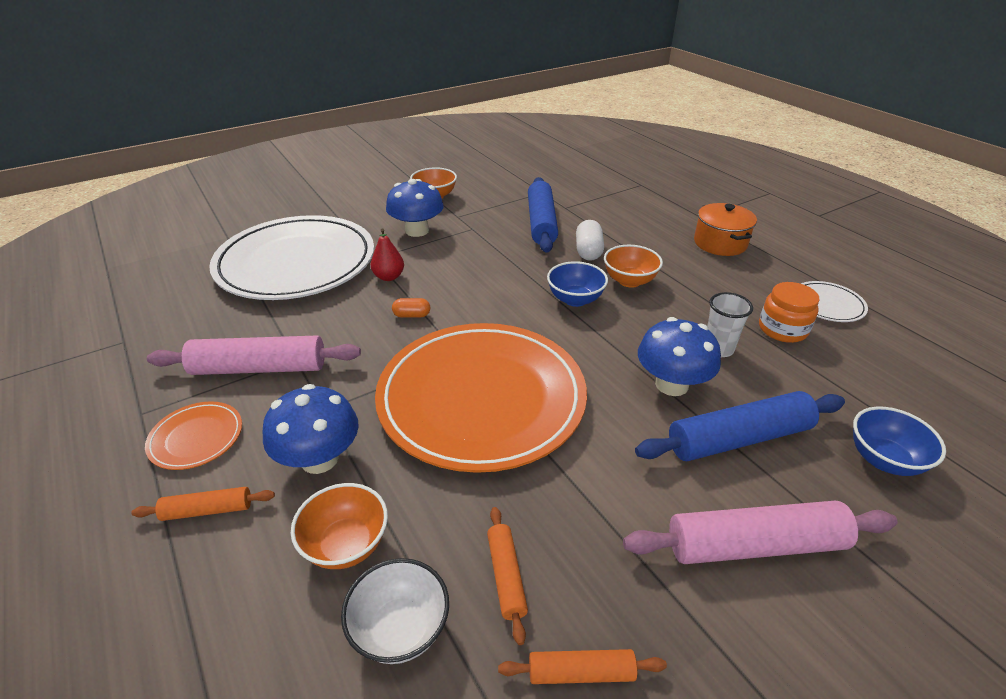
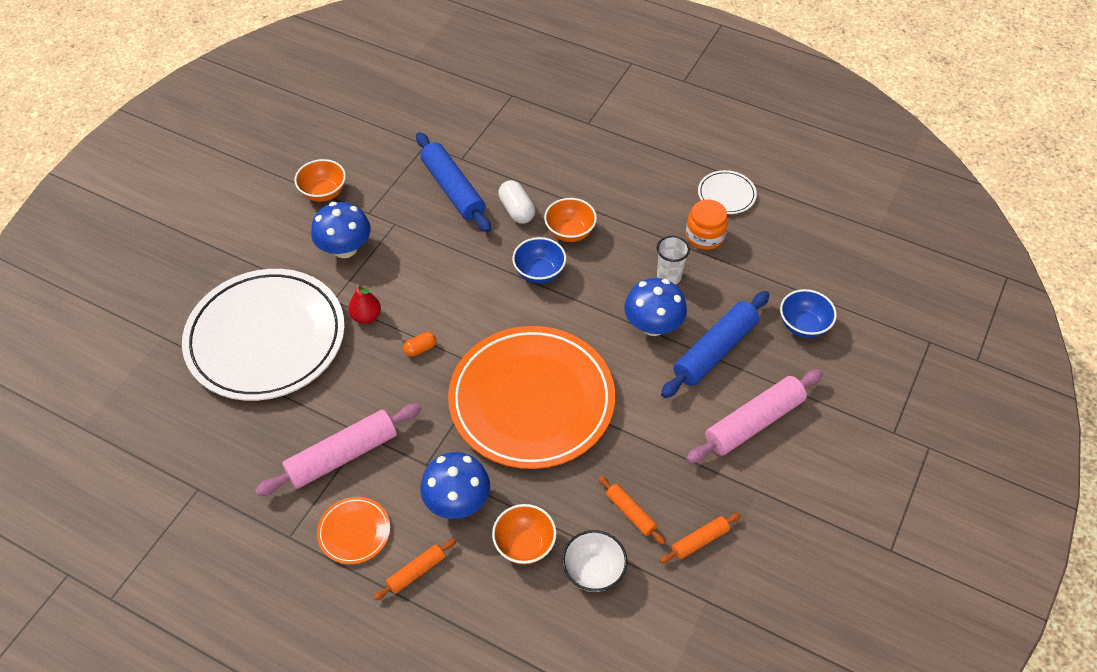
camera: 30 degrees left, 15 degrees up
orange pot [694,203,757,256] -> none

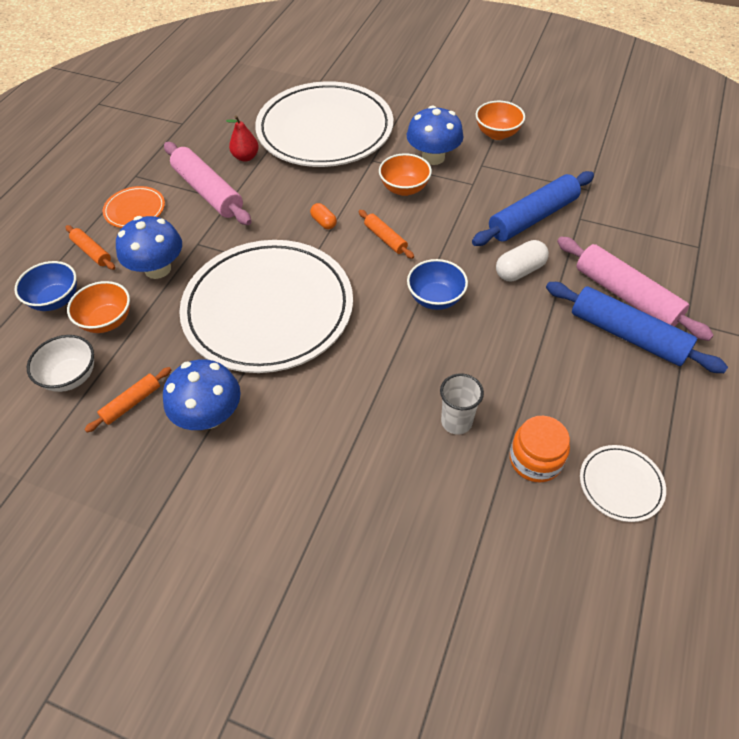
camera: 85 degrees right, 0 degrees up
red pear [348,284,381,324] -> red pear moved to [226,115,259,162]
orange plate [448,326,615,469] -> white plate [179,240,353,373]
orange bowl [544,198,597,242] -> orange bowl moved to [379,153,432,196]
blue mushroom [624,278,687,336] -> blue mushroom moved to [163,360,241,430]
orange rolling pin [660,513,741,563] -> orange rolling pin moved to [359,210,414,259]
blue rolling pin [661,291,770,398] -> blue rolling pin moved to [546,282,728,373]
pink rolling pin [686,369,823,464] -> pink rolling pin moved to [557,237,714,341]
blue bowl [780,289,837,338] -> blue bowl moved to [14,261,77,311]

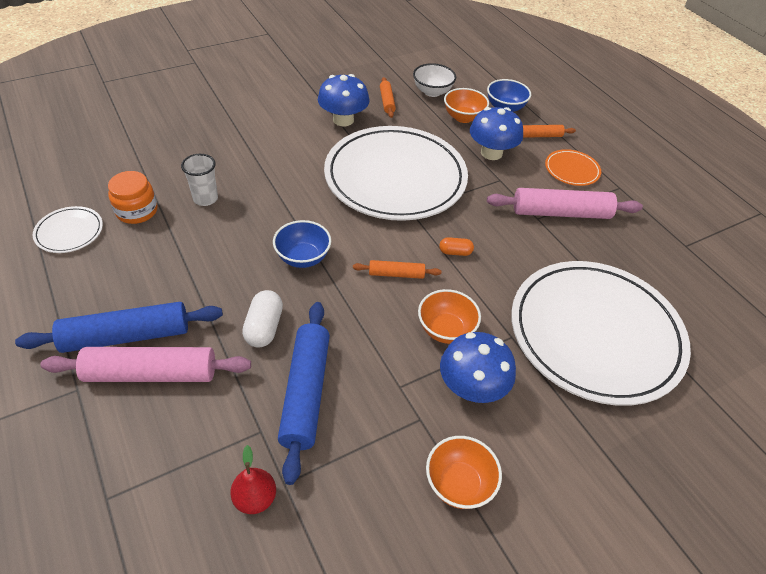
camera: 125 degrees right, 5 degrees down
red pear [226,115,259,162] -> red pear moved to [230,445,276,514]

